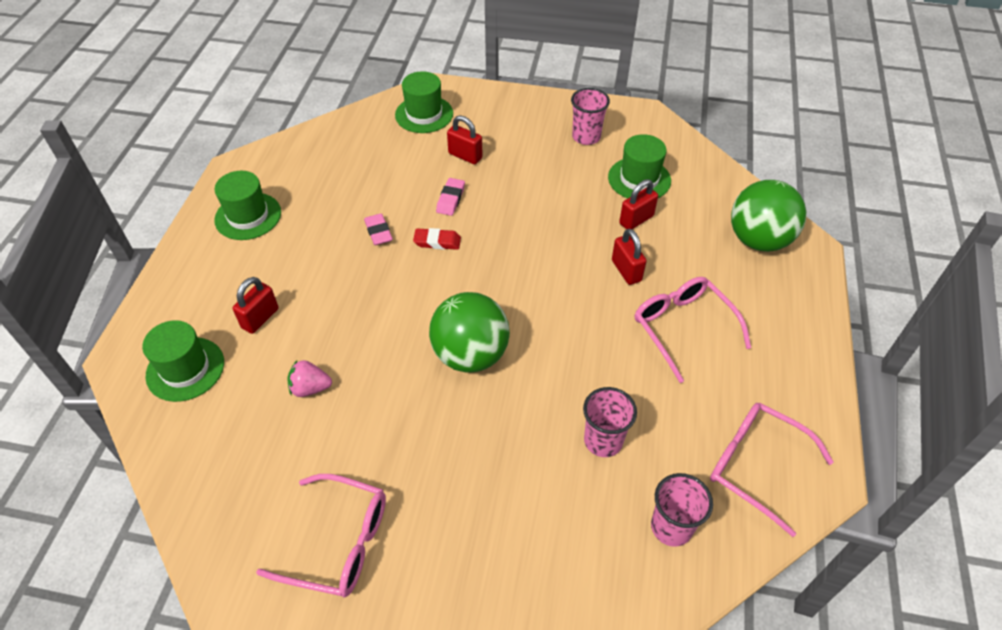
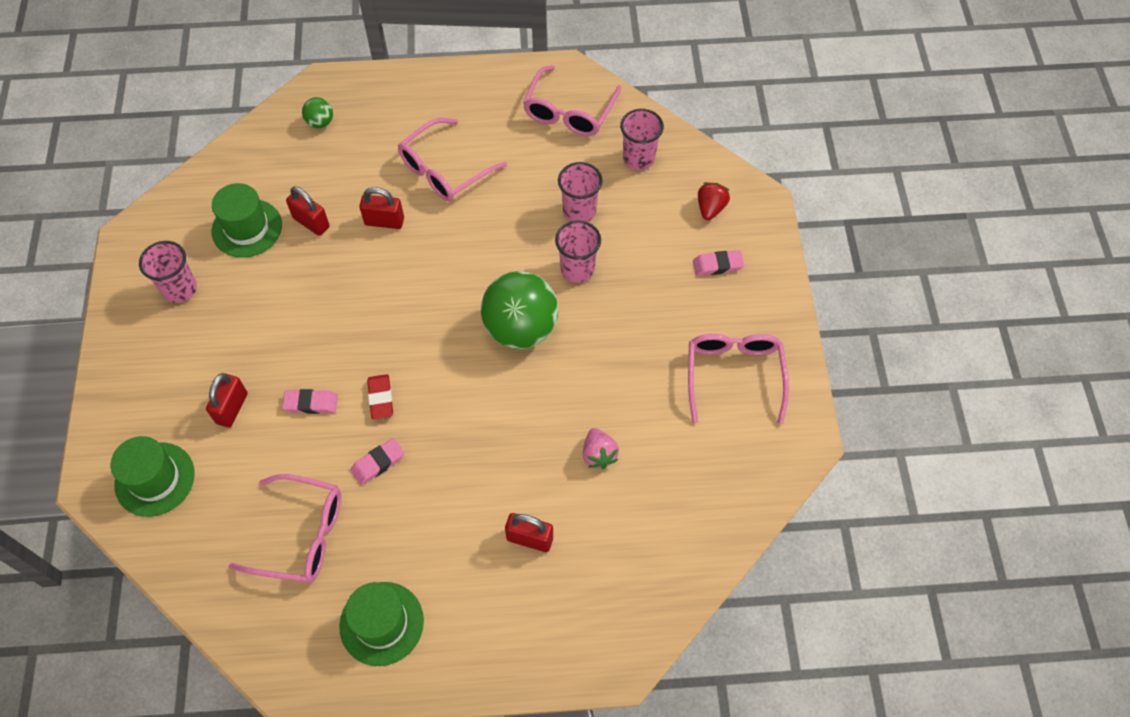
camera: 105 degrees left, 10 degrees up
green hat [142,320,224,402] -> none
red padlock [612,229,647,285] -> red padlock turned 45 degrees clockwise [359,187,404,229]
green ball [731,180,806,252] -> green ball [302,97,333,128], size x0.44
none -> pink glasses [229,474,341,583]
none -> pink cup [555,220,601,283]
none -> pink eraser [693,250,744,276]
none -> red strawberry [698,182,730,220]

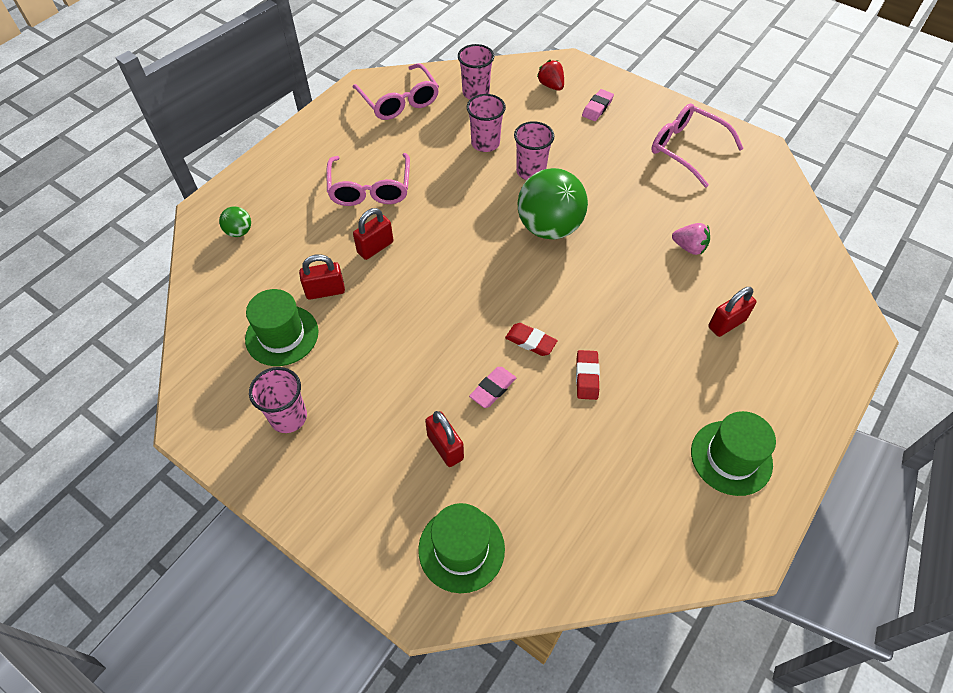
camera: 50 degrees left, 5 degrees down
pink glasses [229,474,341,583] -> none
pink eraser [351,438,404,485] -> red eraser [576,350,600,400]

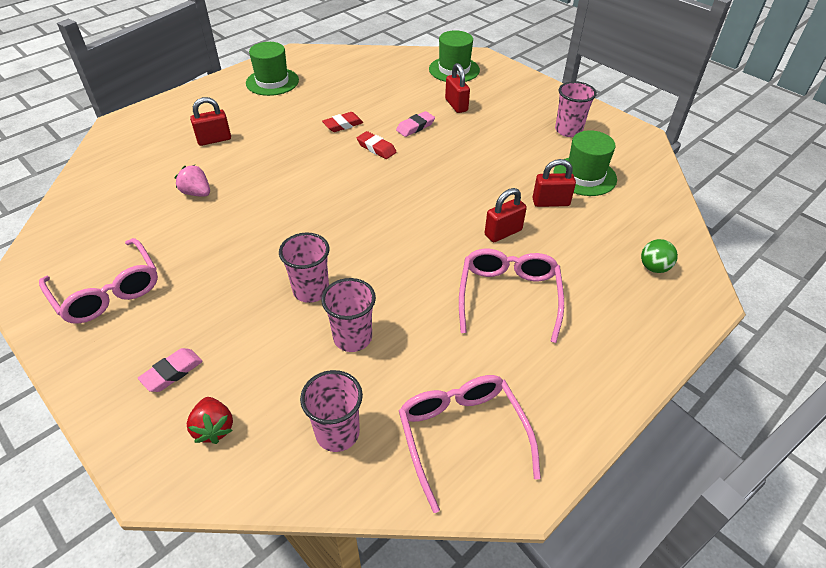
camera: 170 degrees left, 10 degrees down
green ball [518,168,588,239] -> none
red eraser [576,350,600,400] -> red eraser turned 45 degrees clockwise [322,112,363,132]

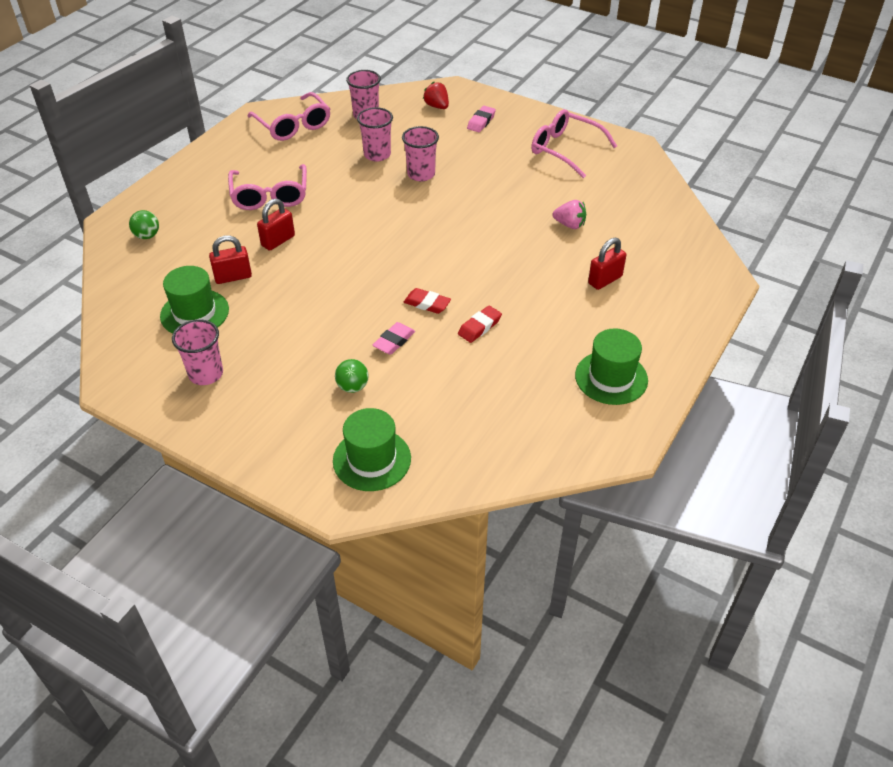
camera: 165 degrees right, 0 degrees up
red padlock [445,63,470,113] -> green ball [335,359,369,393]

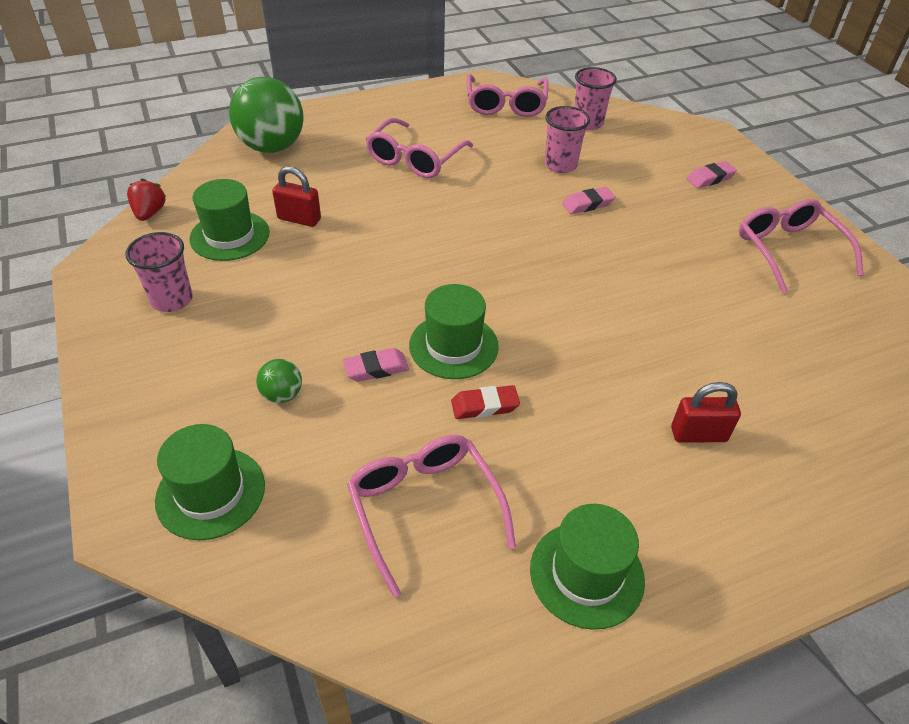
camera: 35 degrees right, 0 degrees up
green ball [129,210,159,239] -> green ball [229,77,304,153], size x2.26
red padlock [257,199,295,251] -> none
pink cup [402,126,439,181] -> pink eraser [562,187,615,214]
red eraser [404,288,451,314] -> green hat [409,284,499,379]
red strawberry [423,82,449,109] -> red strawberry moved to [127,179,166,221]
pink strawberry [552,200,586,229] -> none
none -> pink glasses [347,435,516,597]

